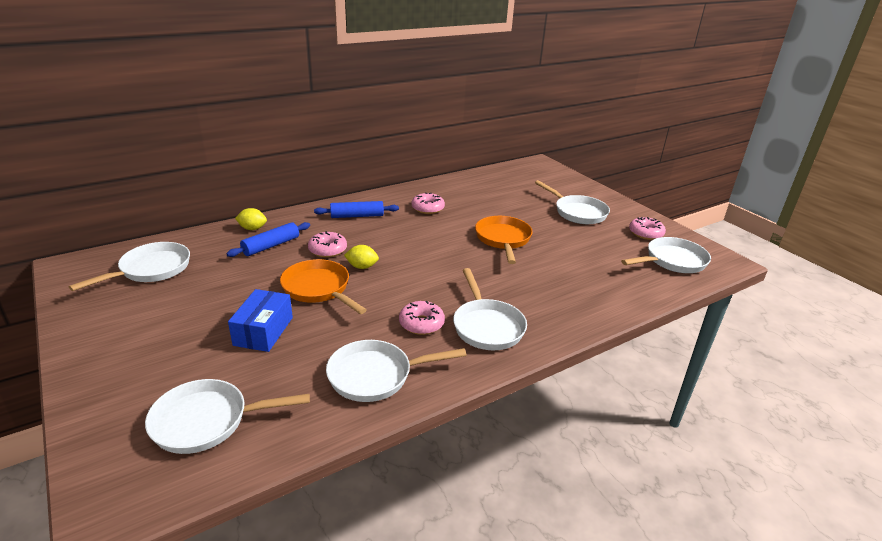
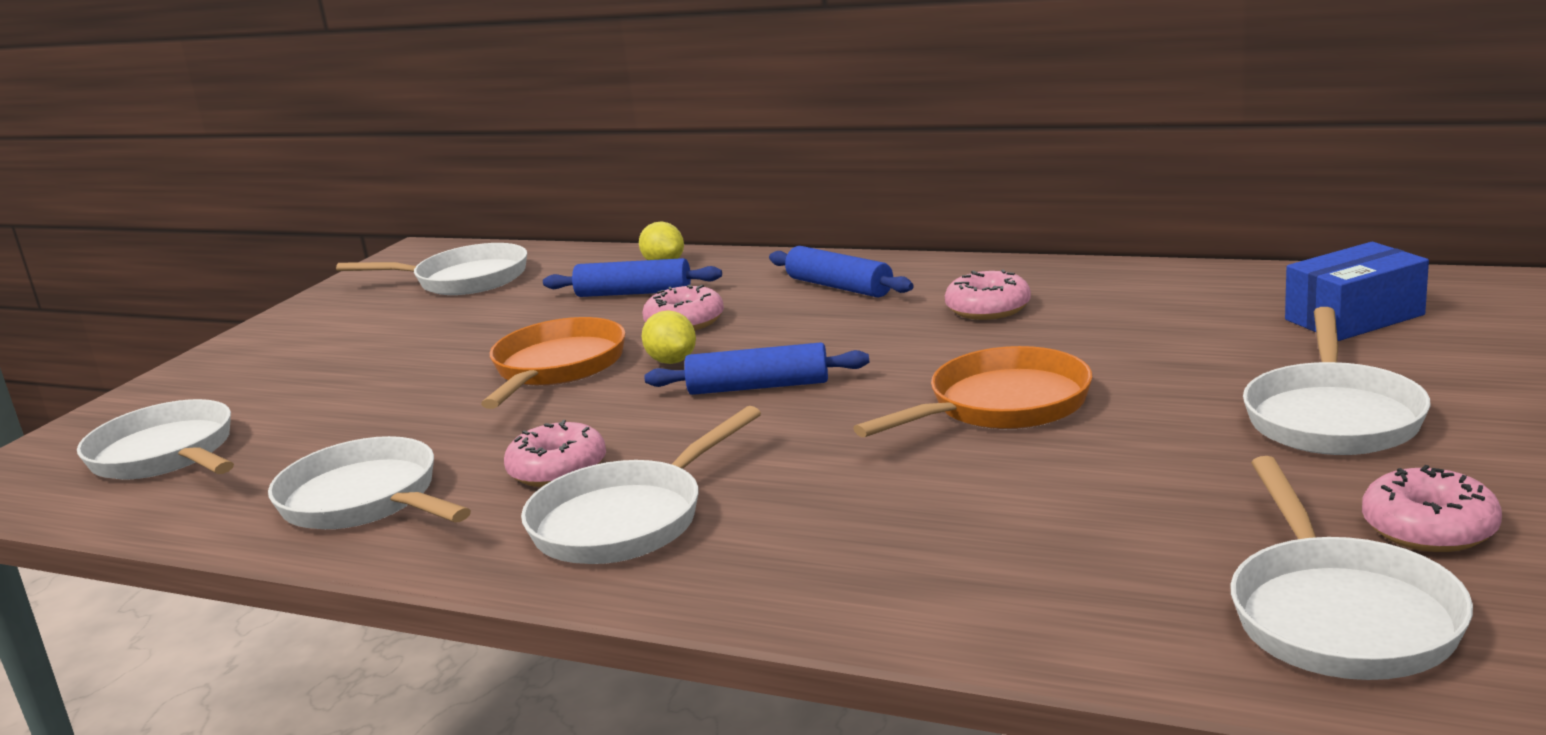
camera: 60 degrees right, 10 degrees down
blue box [228,289,293,352] -> blue box moved to [1285,242,1429,341]
white pan [621,237,711,273] -> white pan turned 60 degrees clockwise [1230,456,1473,680]
none -> blue rolling pin [644,342,869,395]

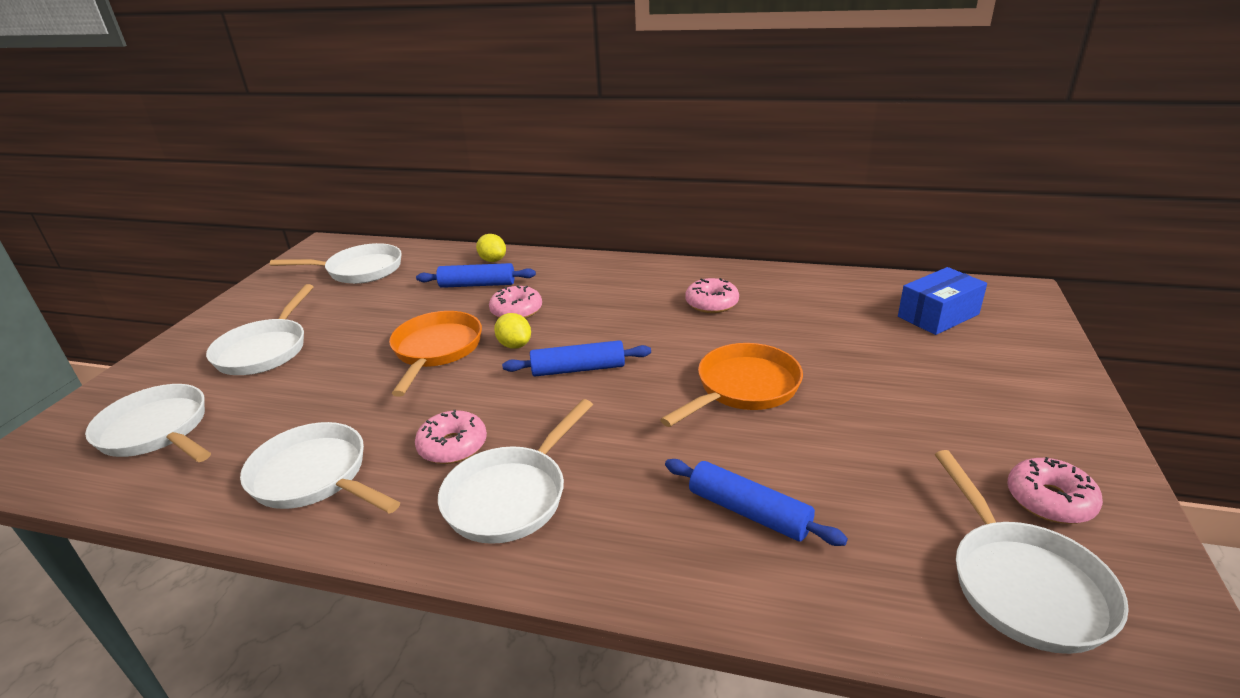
camera: 10 degrees left, 10 degrees up
blue rolling pin [769,246,914,298] -> blue rolling pin moved to [665,459,848,546]
white pan [1243,307,1431,455] -> white pan moved to [206,284,314,375]

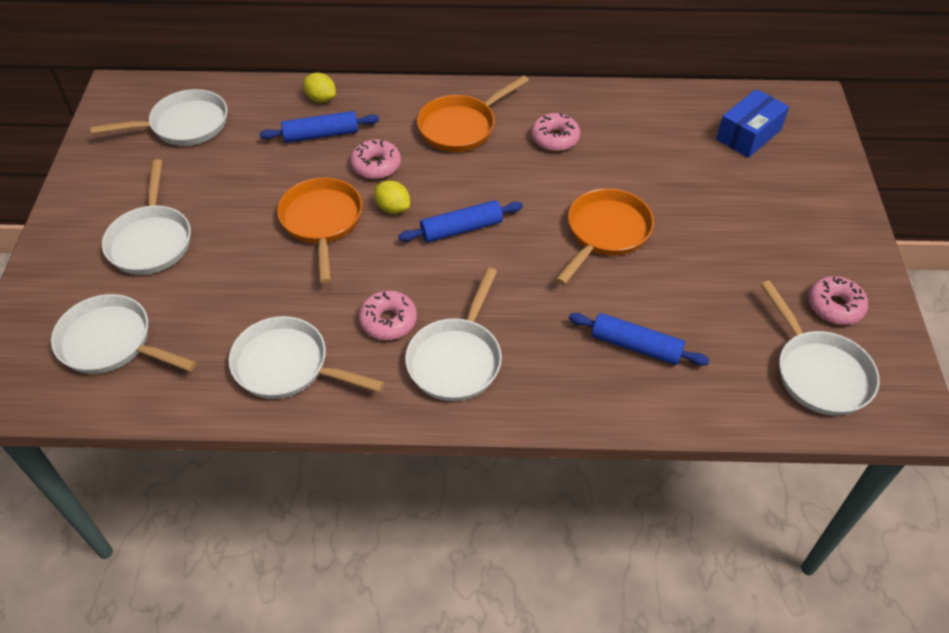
camera: 15 degrees left, 20 degrees up
none -> orange pan [417,75,529,152]

